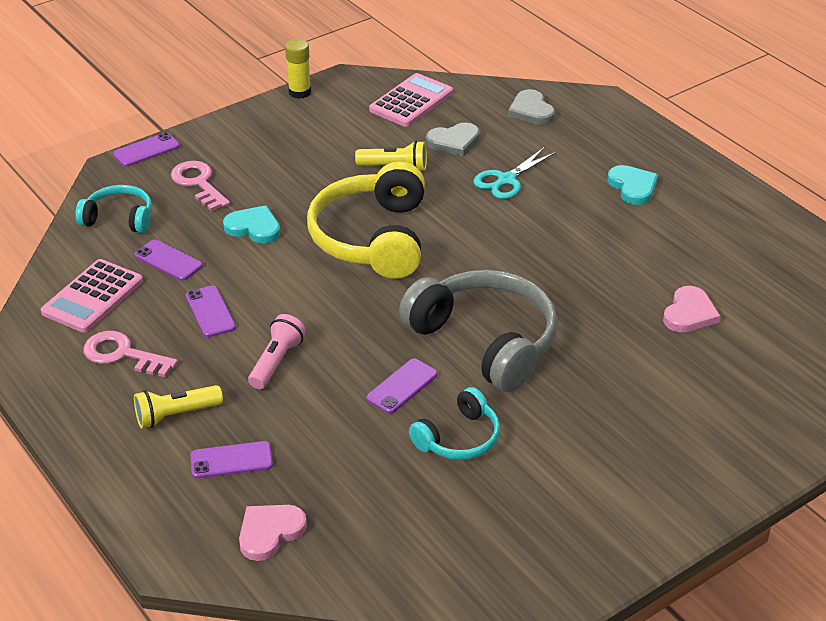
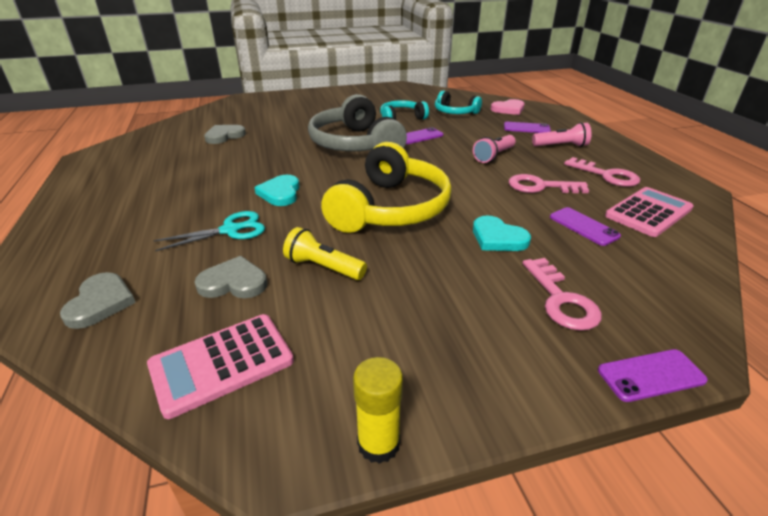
camera: 160 degrees left, 5 degrees down
turquoise headphones [75,185,152,233] -> turquoise headphones moved to [435,91,482,114]
yellow flashlight [134,385,223,429] -> pink flashlight [532,122,591,147]
purple phone [186,285,236,337] -> pink key [509,174,589,193]
turquoise heart [607,165,658,205] -> turquoise heart moved to [254,175,300,206]
pink heart [663,286,720,332] -> grey heart [204,125,246,144]

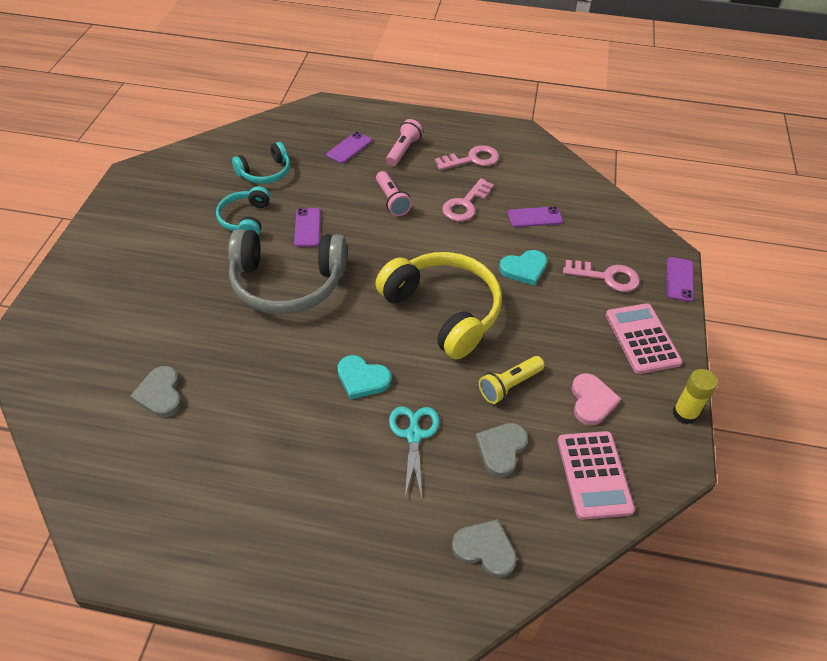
camera: 65 degrees left, 15 degrees up
pink heart [491,99,524,115] -> pink heart moved to [572,373,621,426]
pink calculator [605,187,694,237] -> pink calculator moved to [606,303,683,374]

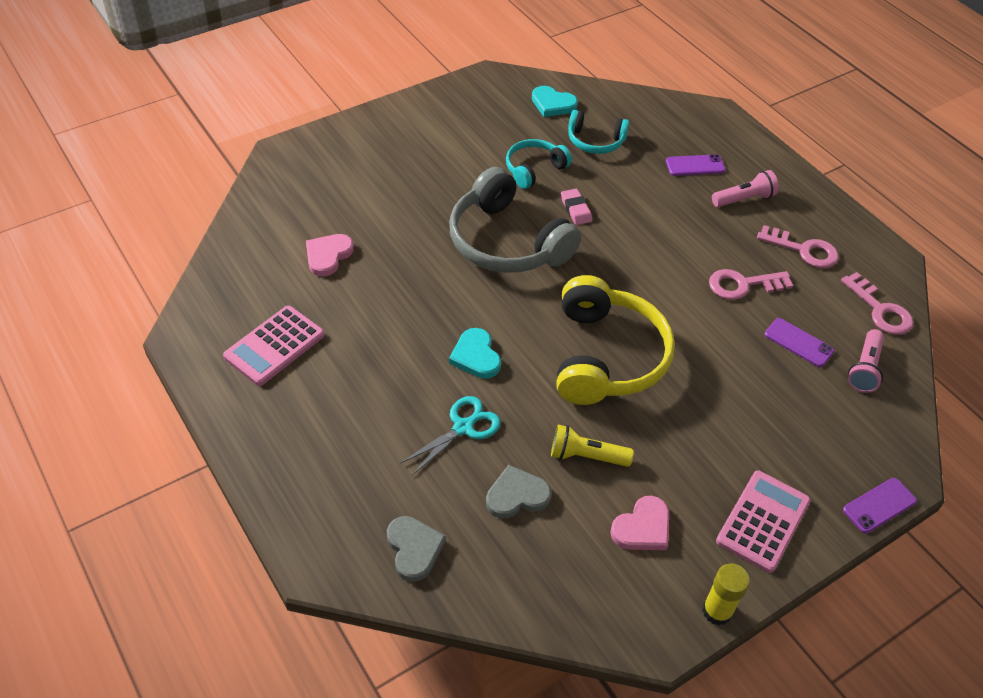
camera: 45 degrees right, 0 degrees up
grey heart [130,366,182,417] -> pink heart [306,234,354,276]
purple phone [294,208,321,247] -> pink eraser [561,189,592,225]
pink flashlight [376,171,412,216] -> pink flashlight moved to [848,329,884,393]
turquoise heart [499,250,547,286] -> turquoise heart moved to [532,86,578,117]
pink calculator [557,431,635,520] -> pink calculator moved to [223,306,324,386]
pink key [563,260,640,292] -> pink key moved to [841,272,914,335]

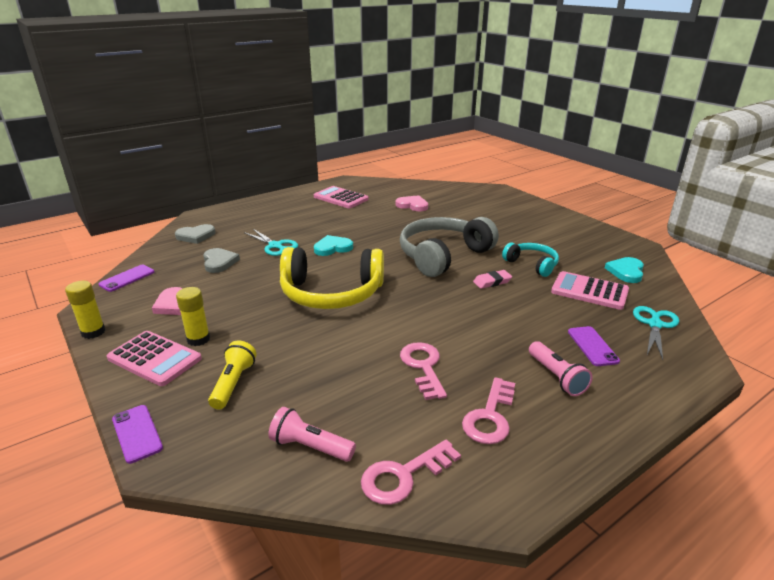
camera: 90 degrees right, 20 degrees down
yellow flashlight [551,424,634,467] -> yellow flashlight moved to [208,341,256,409]
turquoise headphones [568,110,629,154] -> pink calculator [551,271,629,310]
purple phone [765,318,834,367] -> purple phone moved to [99,265,155,292]
none -> yellow glue stick [176,287,210,346]
none -> turquoise scissors [633,306,679,360]

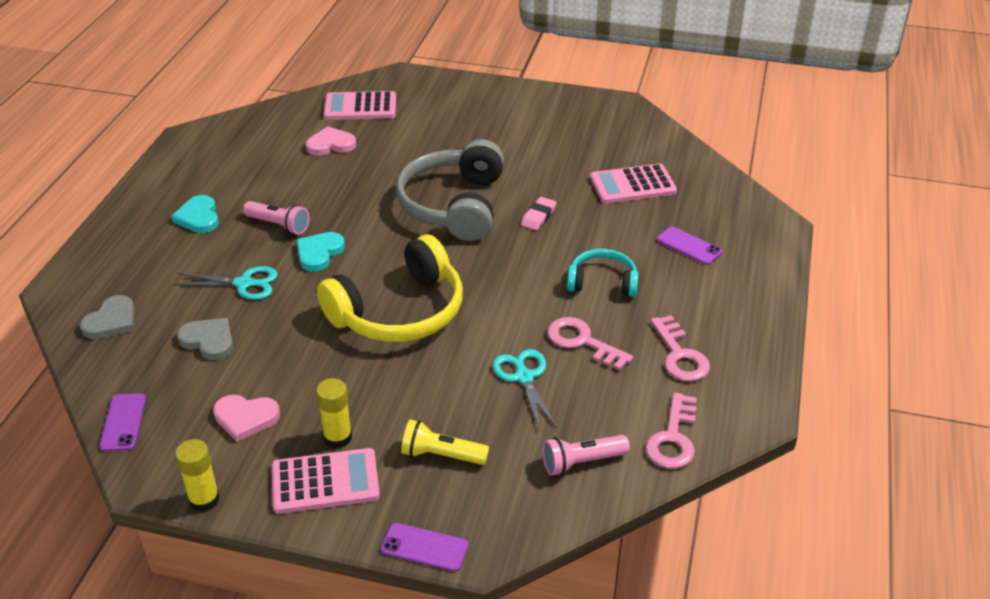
camera: 40 degrees left, 10 degrees up
yellow flashlight [208,341,256,409] -> yellow flashlight turned 45 degrees counterclockwise [401,419,489,465]
pink calculator [314,186,369,208] -> pink calculator moved to [323,91,396,120]
turquoise headphones [502,242,559,277] -> turquoise headphones moved to [567,249,639,297]
pink flashlight [529,341,593,396] -> pink flashlight moved to [243,201,310,235]
turquoise heart [605,257,644,283] -> turquoise heart moved to [171,195,219,233]
turquoise scissors [633,306,679,360] -> turquoise scissors moved to [493,349,557,430]

